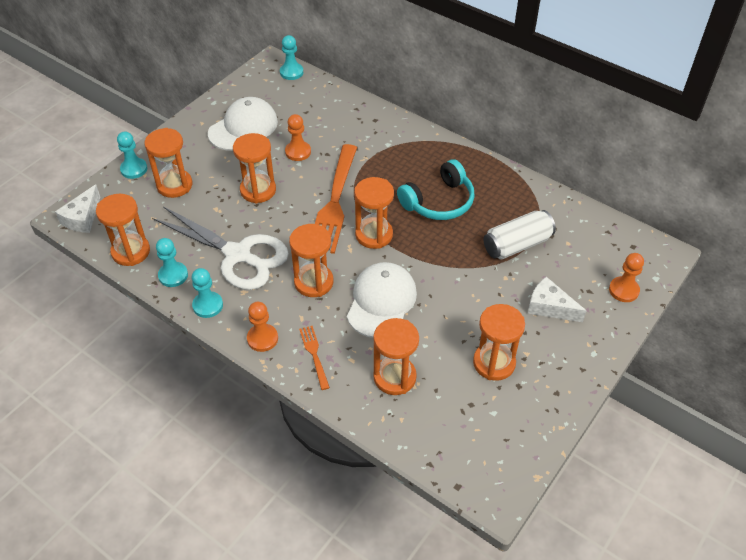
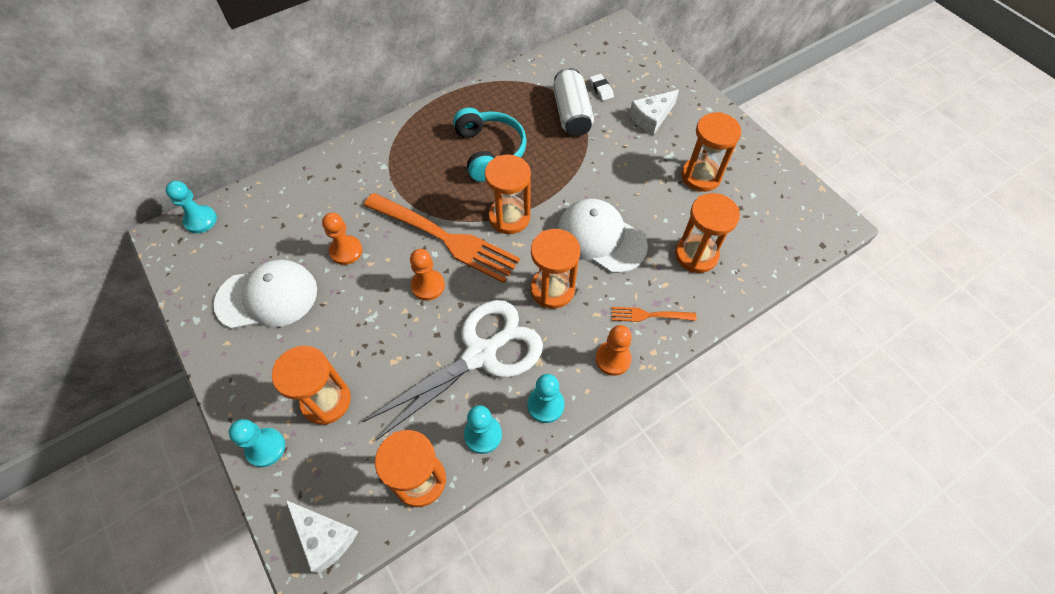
camera: 70 degrees left, 10 degrees up
white cap [208,97,278,151] -> white cap turned 105 degrees clockwise [214,259,317,329]
orange hourglass [233,133,276,204] -> none
orange pawn [609,253,644,302] -> orange pawn moved to [410,249,445,301]
none -> white eraser [590,74,614,101]

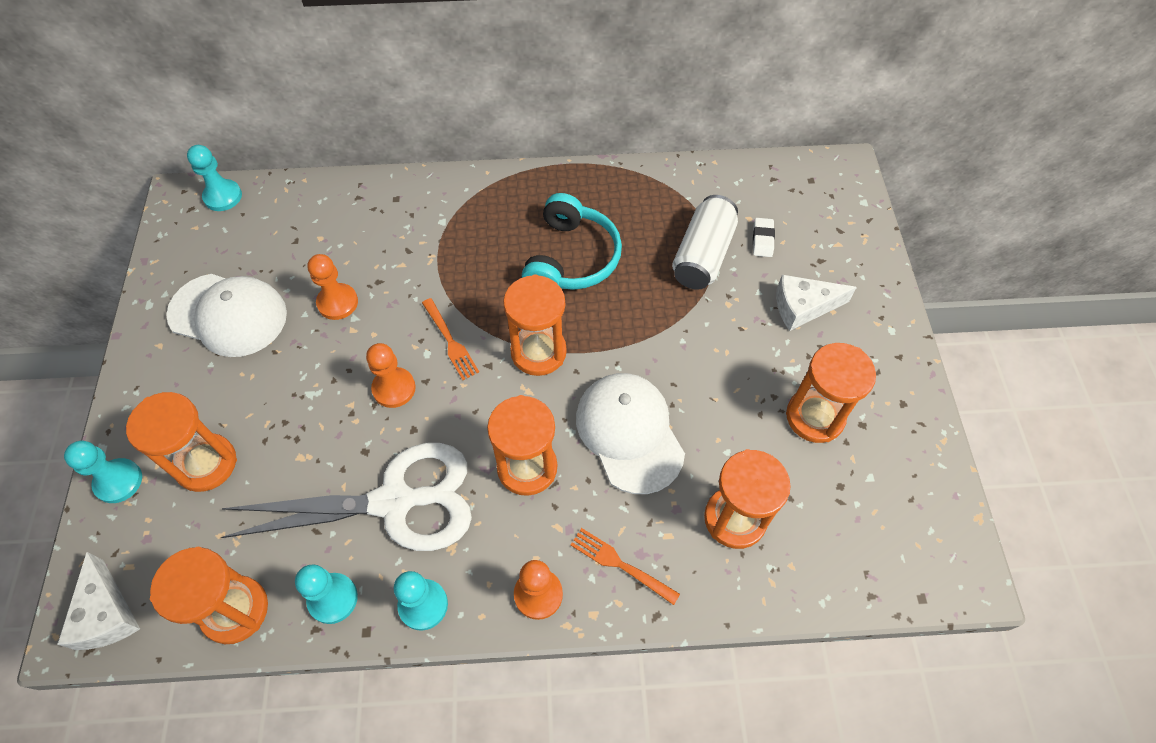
camera: 30 degrees right, 0 degrees up
orange fork [364,193,520,283] -> orange fork [422,298,479,380], size x0.45

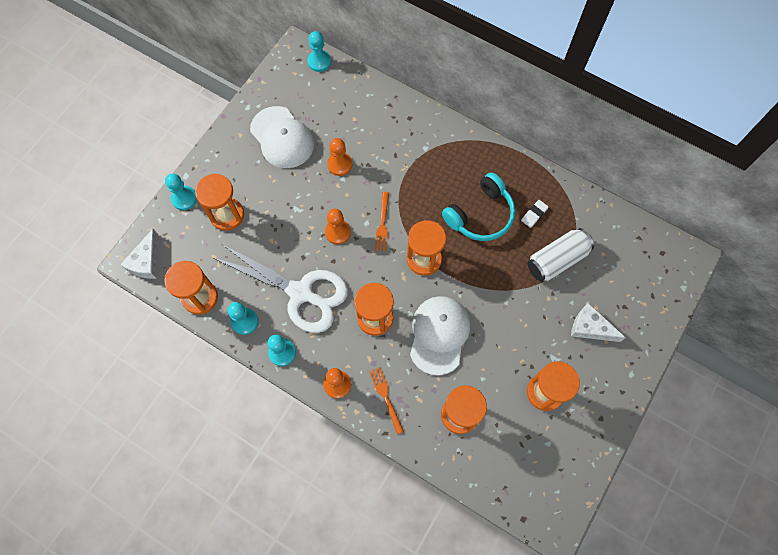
camera: 35 degrees right, 10 degrees up
white eraser [753,218,775,257] -> white eraser moved to [521,200,548,228]

